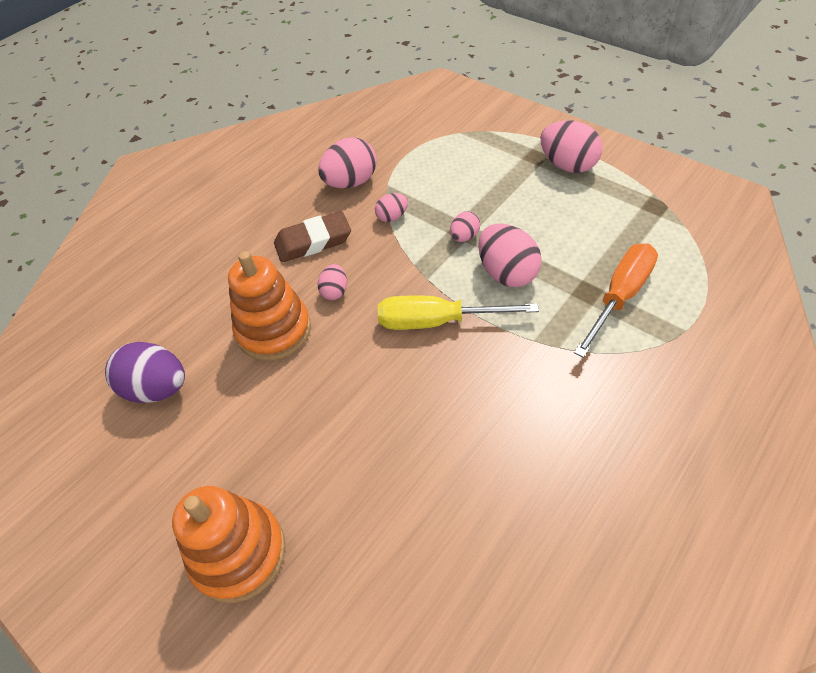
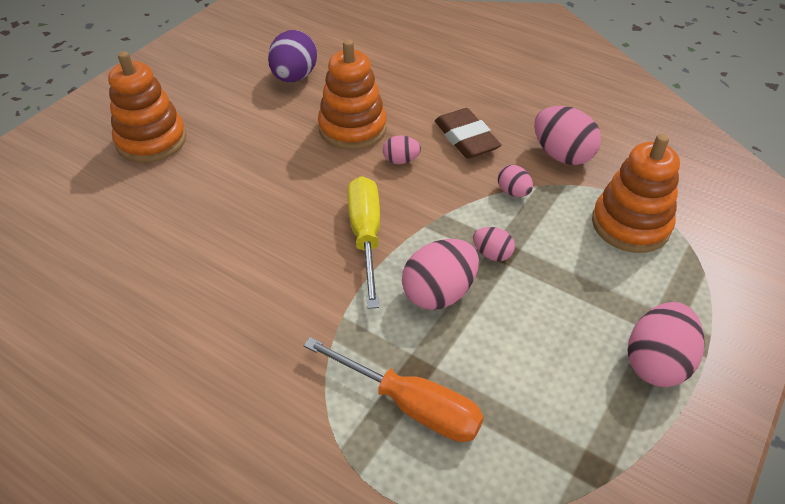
camera: 80 degrees right, 5 degrees down
none -> orange stacking toy [592,134,680,253]

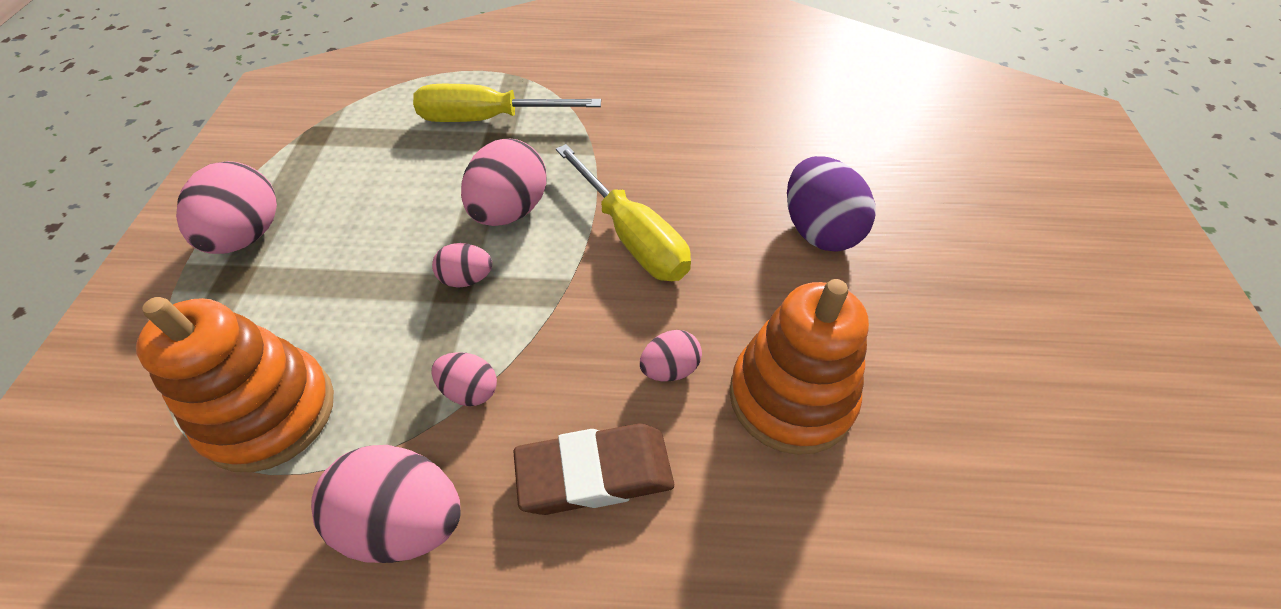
camera: 150 degrees right, 5 degrees up
orange stacking toy [108,51,186,163] -> none
purple egg [268,30,317,82] -> purple egg moved to [787,156,875,251]
orange screwdriver [304,337,484,442] -> yellow screwdriver [413,84,601,122]
brown eraser [435,108,501,159] -> brown eraser turned 45 degrees counterclockwise [513,424,674,515]

